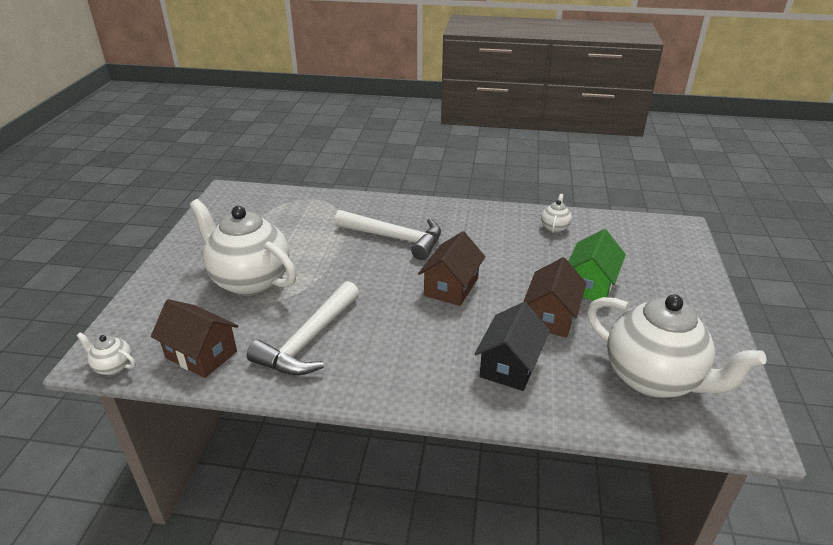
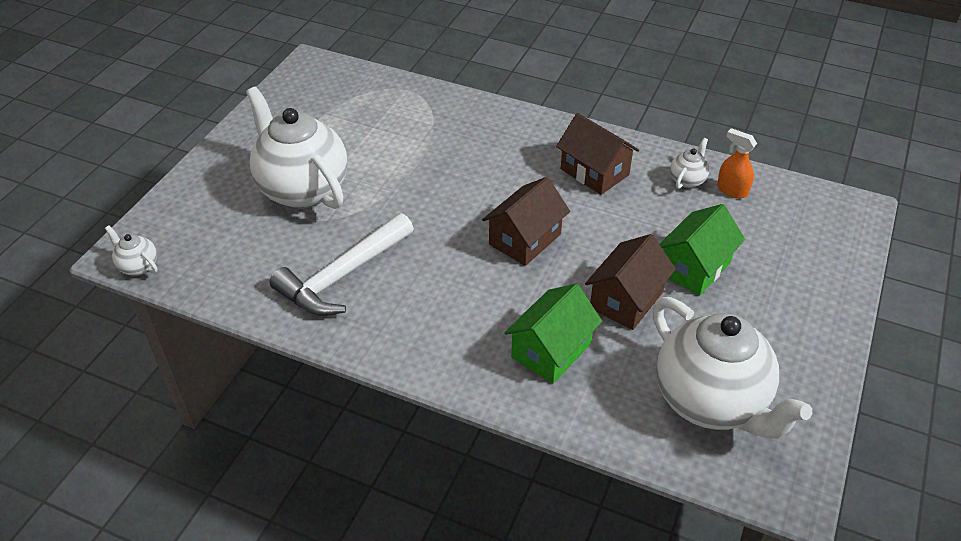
camera: 15 degrees right, 10 degrees up
brown house [151,299,239,378] -> brown house moved to [556,113,639,195]
white hammer [335,210,441,260] -> none
black house [474,302,550,391] -> green house [504,284,602,384]
none -> orange spray bottle [717,128,757,198]

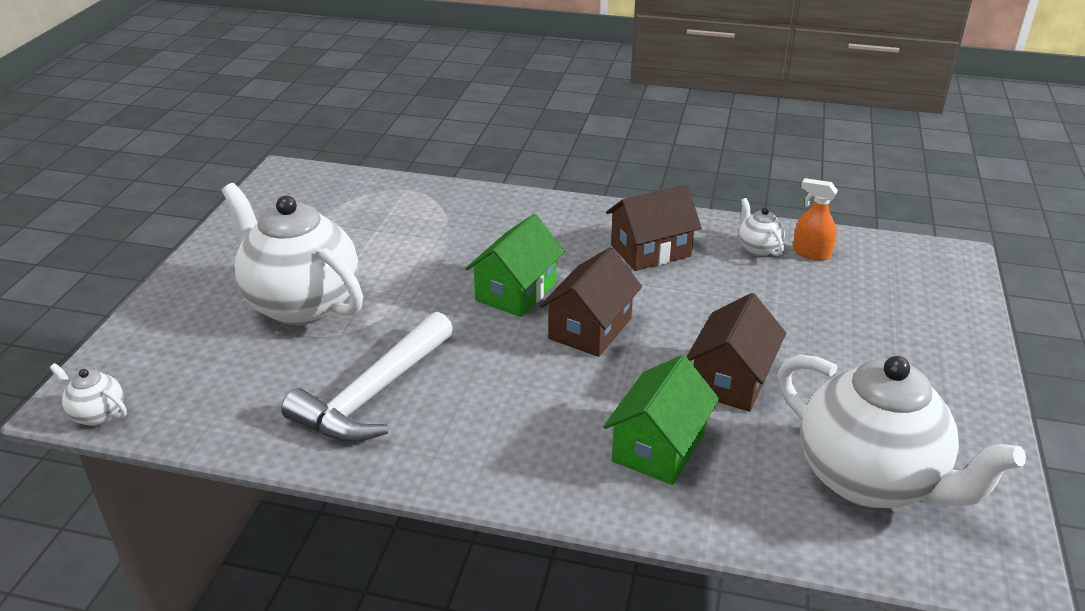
camera: 10 degrees left, 10 degrees down
brown house [556,113,639,195] -> brown house turned 60 degrees counterclockwise [606,185,702,271]
green house [659,204,745,296] -> green house moved to [465,214,565,317]
white teapot [670,138,710,189] -> white teapot turned 45 degrees counterclockwise [739,198,785,256]

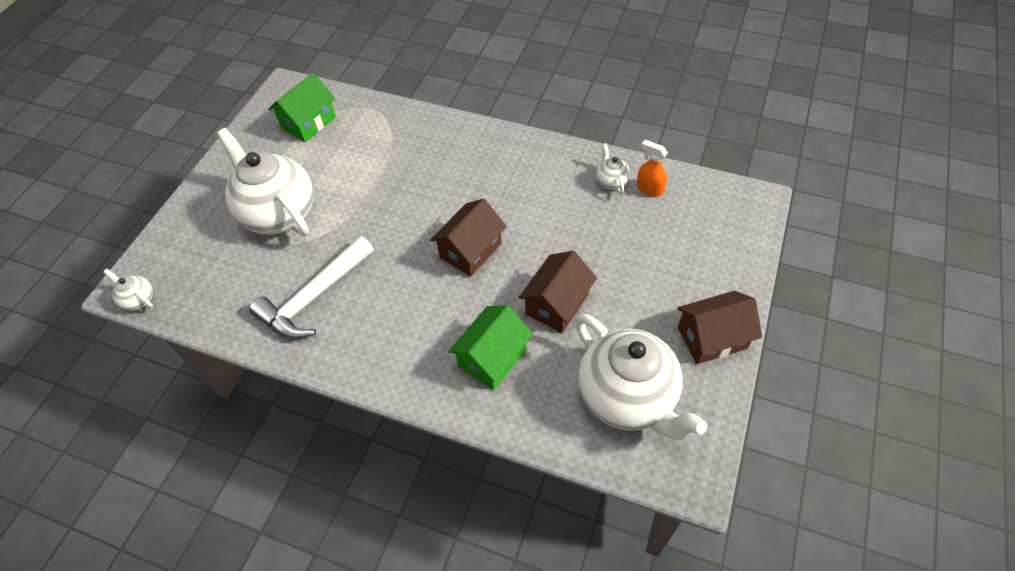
camera: 10 degrees right, 20 degrees up
green house [465,214,565,317] -> green house moved to [269,73,336,142]
brown house [606,185,702,271] -> brown house moved to [677,291,762,364]

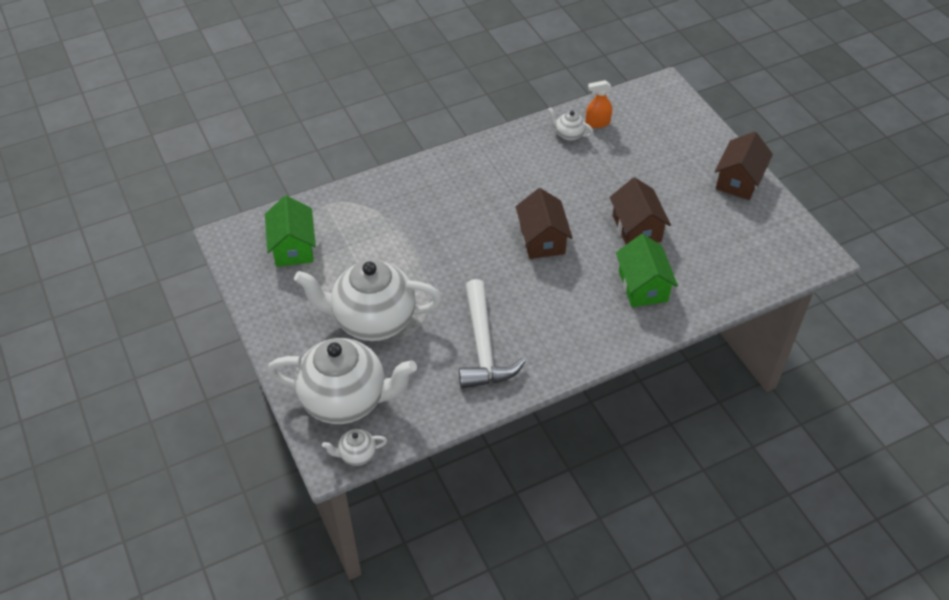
camera: 50 degrees left, 5 degrees down
white teapot [575,313,707,440] -> white teapot moved to [267,338,417,424]

